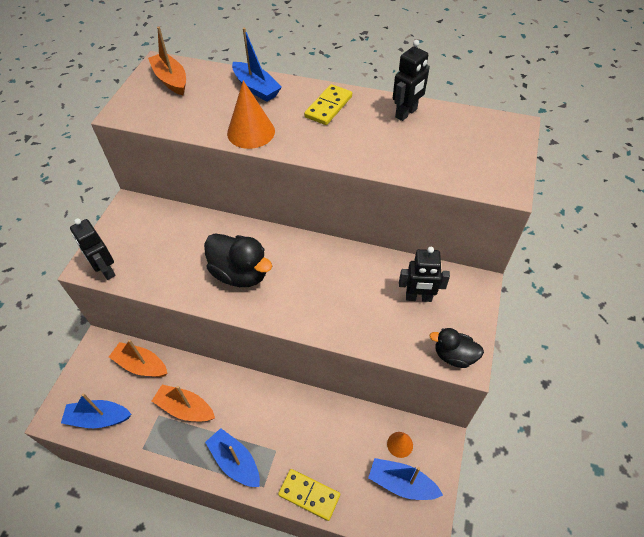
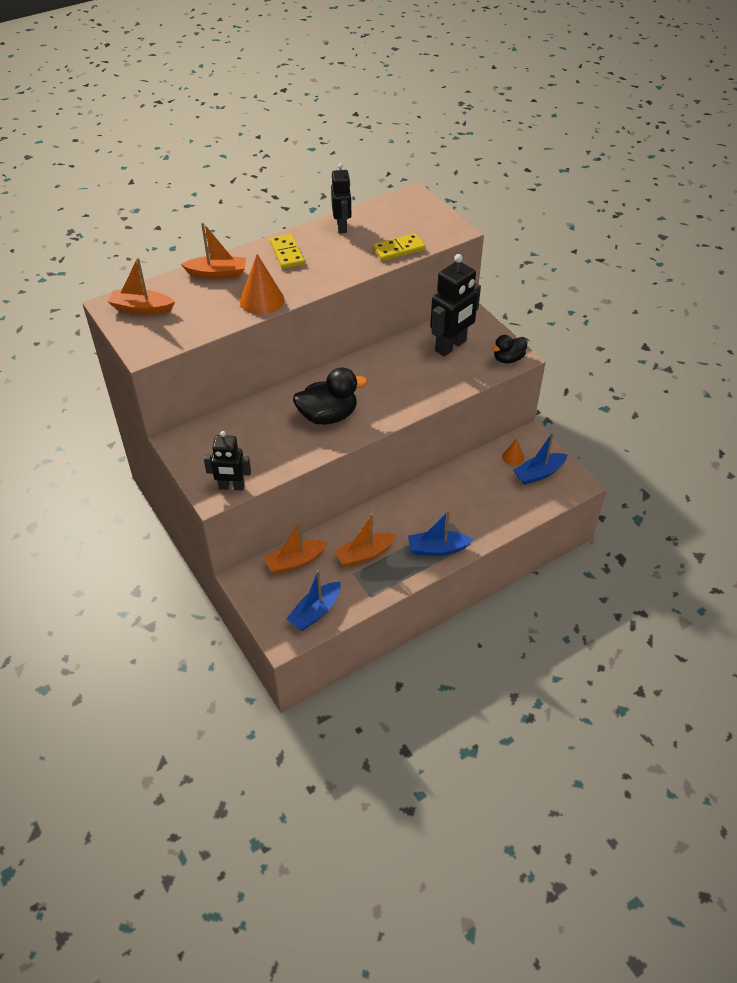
camera: 50 degrees left, 5 degrees down
blue boat [232,28,282,102] -> orange boat [181,222,246,279]
yellow domino [278,469,340,521] -> yellow domino moved to [373,233,425,261]
black robot [399,247,450,302] -> black robot [430,254,481,357], size x1.58

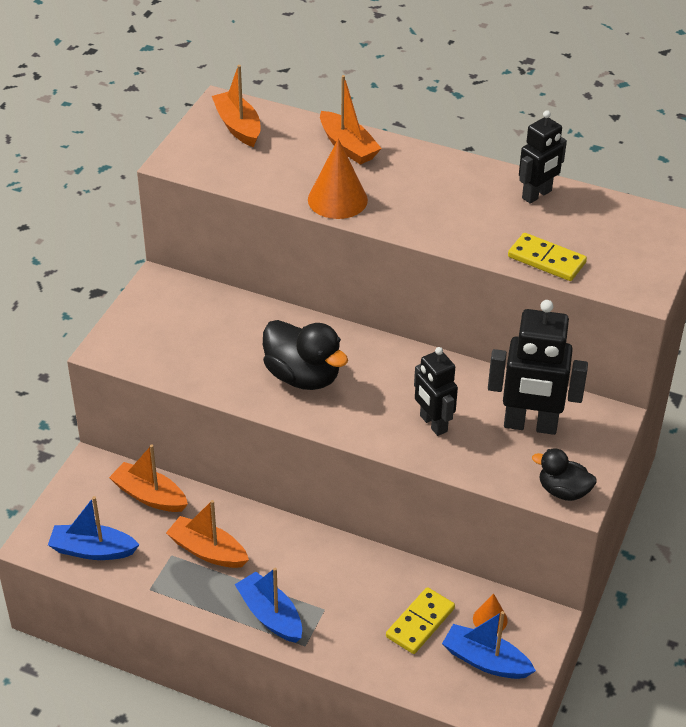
camera: 55 degrees right, 5 degrees down
black robot [204,431,251,491] -> black robot moved to [414,347,458,436]
yellow domino [270,234,305,269] -> yellow domino moved to [386,587,455,654]

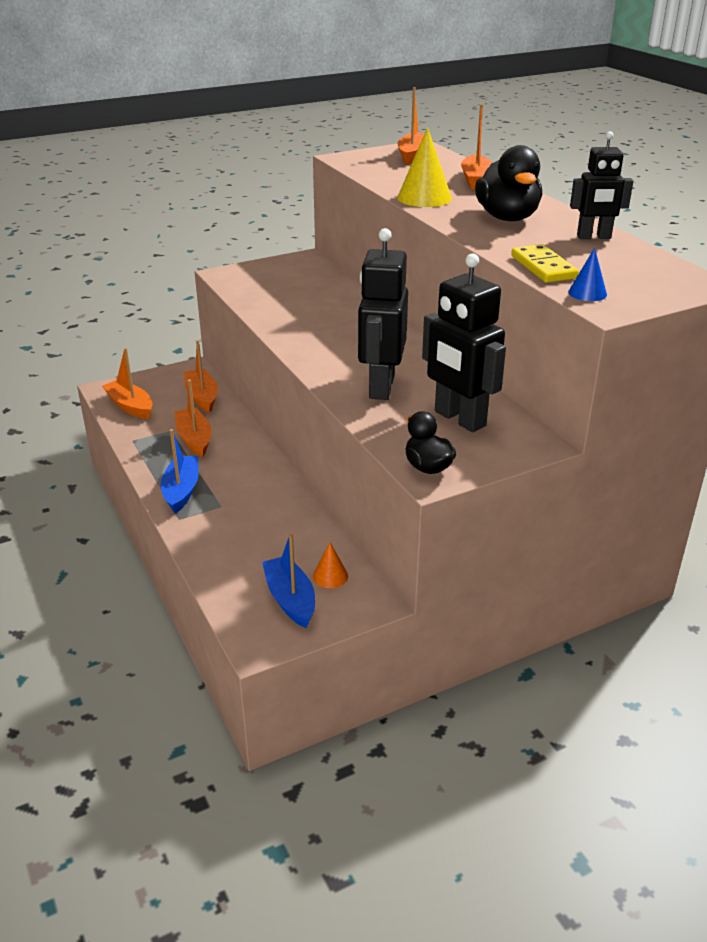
camera: 40 degrees right, 10 degrees down
blue boat [48,496,139,560] -> orange boat [102,348,153,419]
black duck [263,320,348,390] -> black duck moved to [475,145,542,221]
orange cone [308,139,368,219] -> yellow cone [397,127,452,207]
yellow domino [386,587,455,654] -> none
black robot [414,347,458,436] -> black robot [358,228,408,400], size x1.58
none -> blue cone [568,248,607,301]

